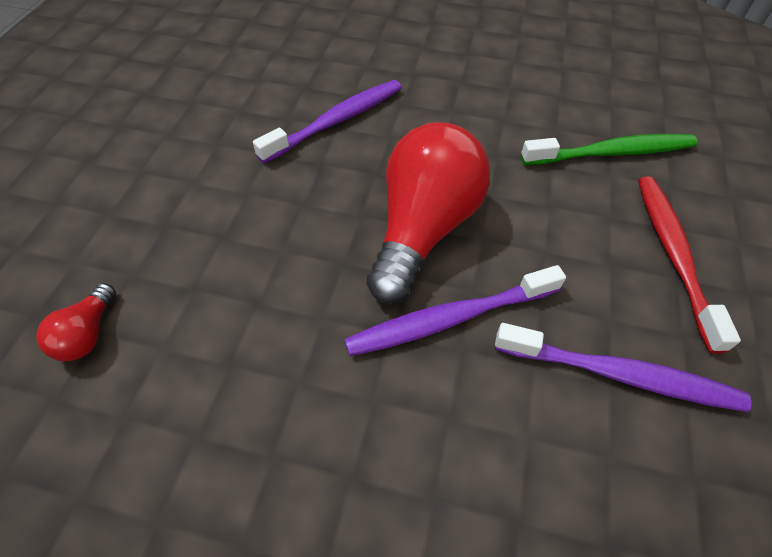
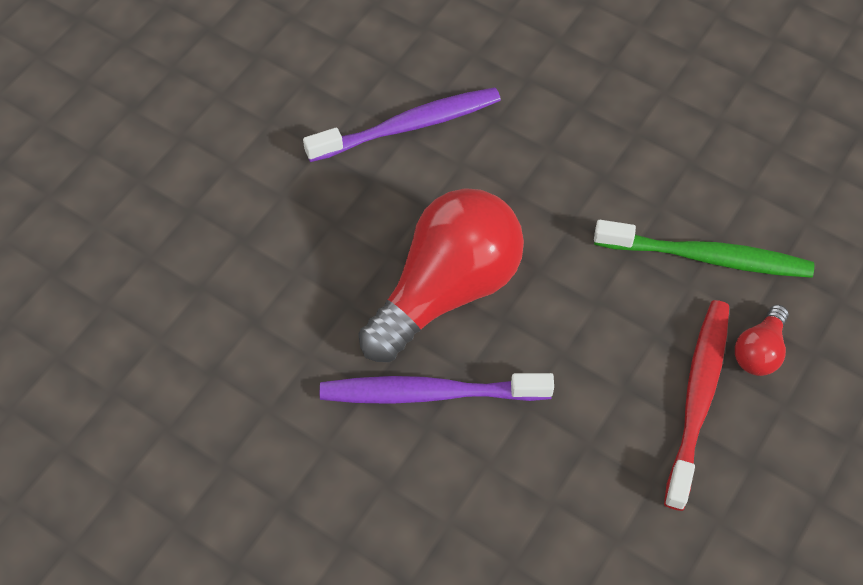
camera: 20 degrees right, 5 degrees up
red light bulb [37,283,116,361] -> red light bulb moved to [735,305,789,376]
purple toothbrush [495,323,751,412] -> none

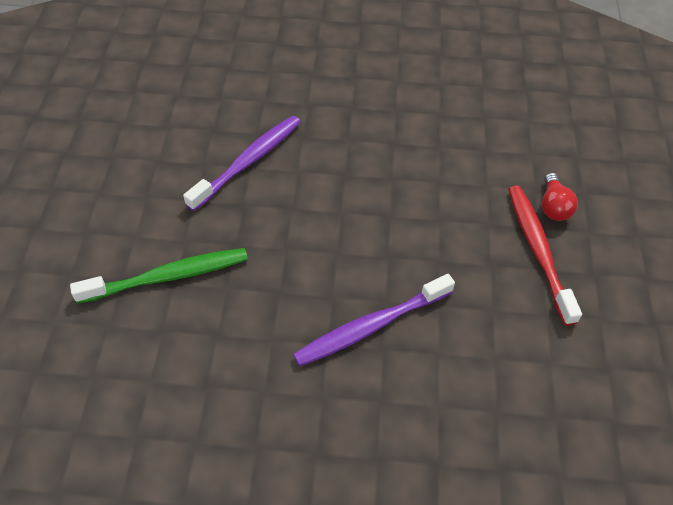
camera: 30 degrees left, 5 degrees down
red light bulb [358,188,524,362] -> none
green toothbrush [594,220,814,278] -> green toothbrush moved to [70,248,248,304]

